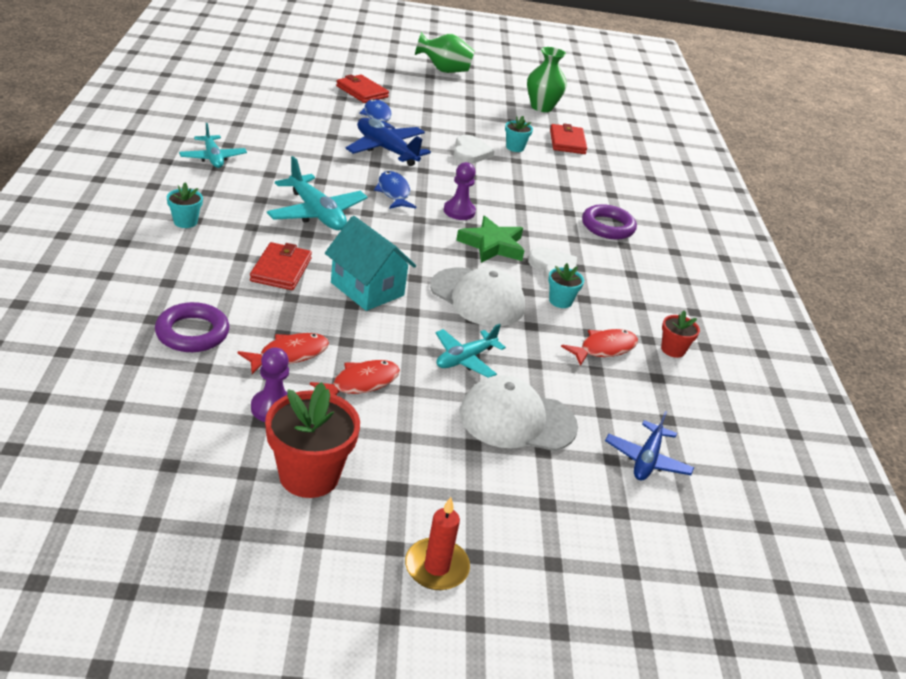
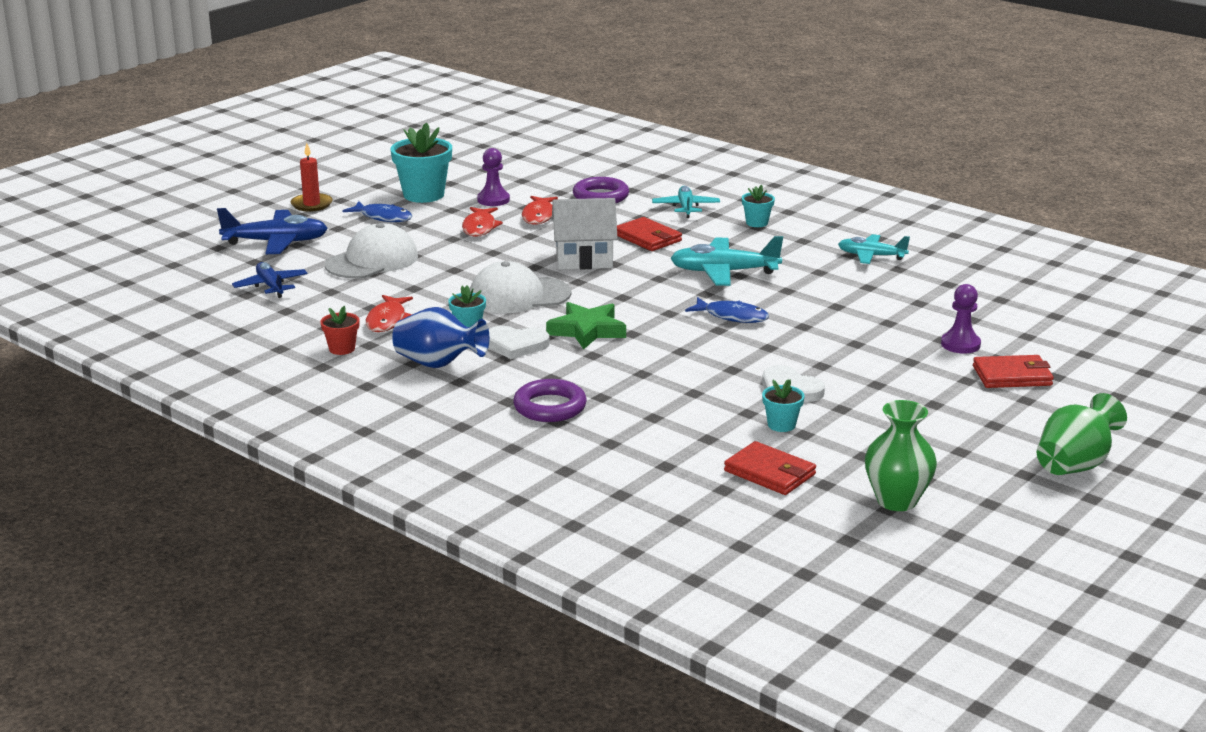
camera: 135 degrees right, 10 degrees down
red flower pot [265,382,360,498] -> turquoise flower pot [390,123,452,203]
turquoise house [325,216,416,311] -> white house [552,198,618,270]
blue plane [346,118,431,166] -> blue plane moved to [217,208,328,254]
blue fish [359,99,395,129] -> blue fish moved to [342,201,412,222]
turquoise plane [436,324,506,378] -> turquoise plane moved to [652,186,720,218]
purple pawn [444,162,476,220] -> purple pawn moved to [941,284,981,354]
none -> blue vase [392,307,489,368]

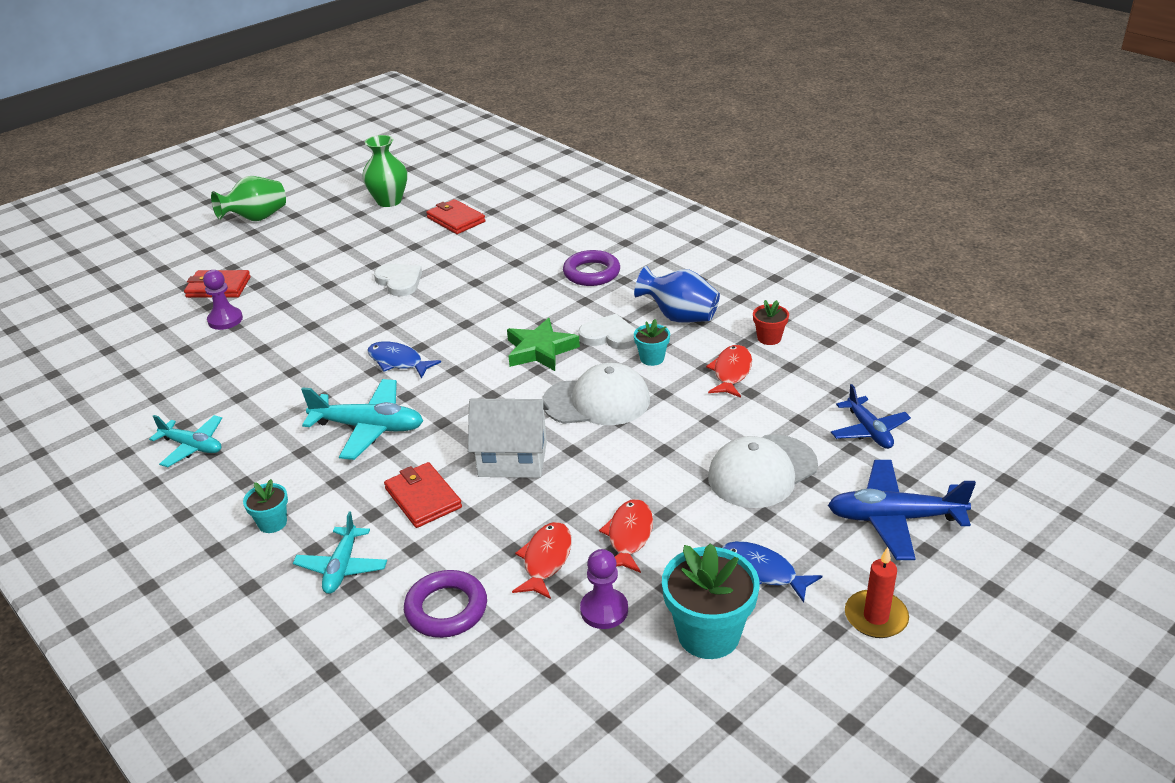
camera: 170 degrees left, 10 degrees up
turquoise flower pot [762,379,805,432] -> none

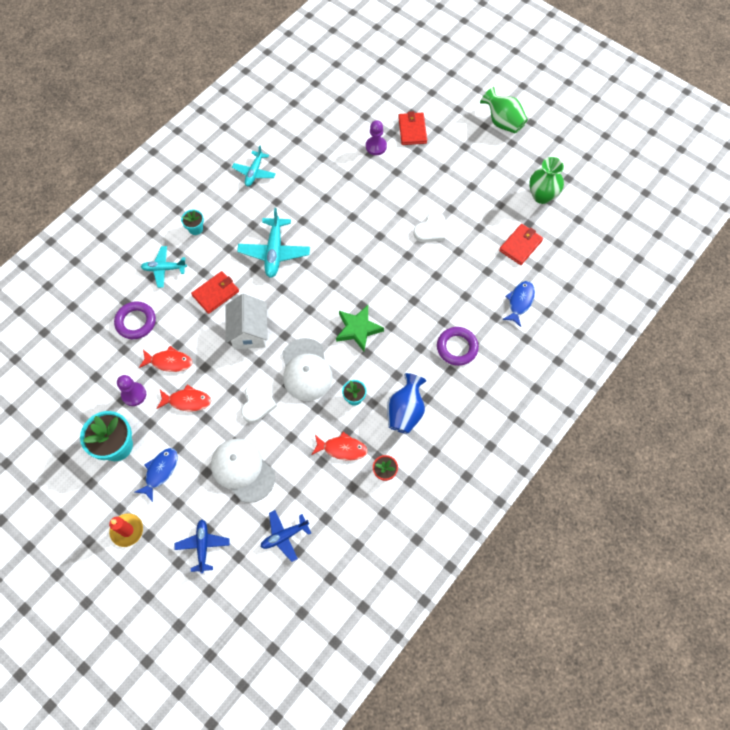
camera: 80 degrees right, 30 degrees up
blue fish [368,342,441,379] -> blue fish moved to [502,281,535,327]
white heart [578,314,636,349] -> white heart moved to [241,382,277,423]
blue plane [828,460,976,560] -> blue plane [175,520,230,573], size x0.65

